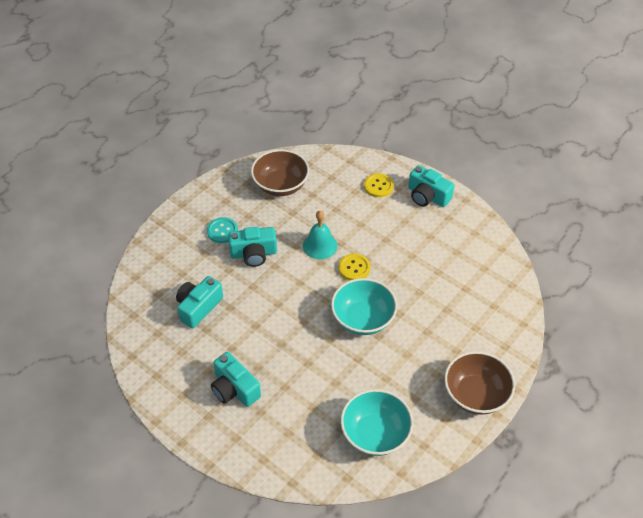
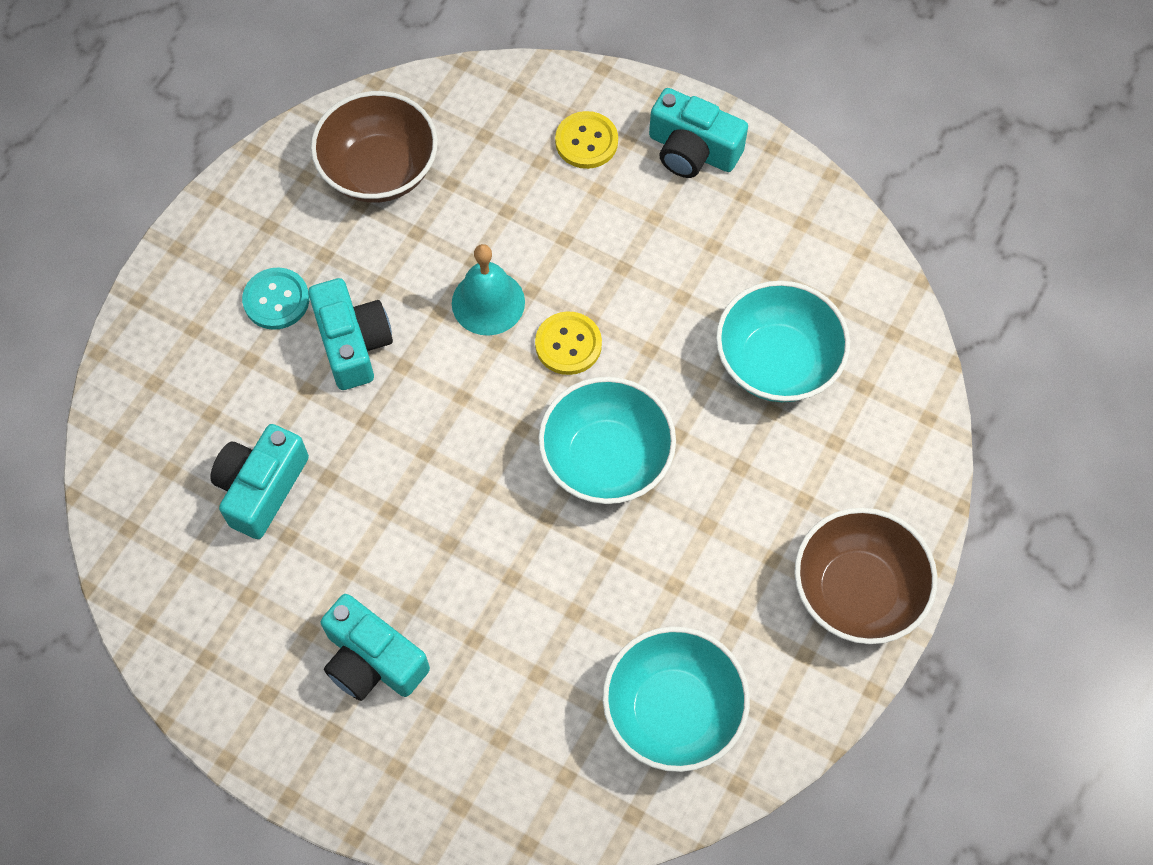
camera: 10 degrees left, 15 degrees up
turquoise camera [228,227,277,267] -> turquoise camera turned 90 degrees counterclockwise [308,278,393,390]
none -> turquoise bowl [716,281,850,402]

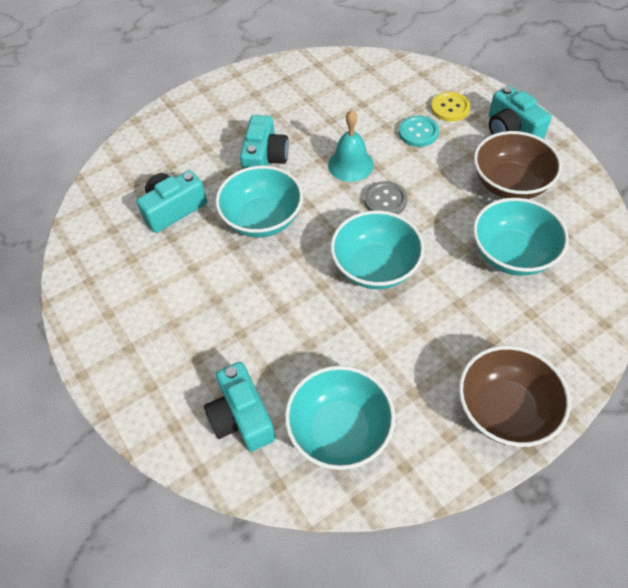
camera: 30 degrees right, 10 degrees down
turquoise button [242,267,309,330] -> turquoise button moved to [399,116,439,147]
brown bowl [311,91,438,203] -> brown bowl moved to [474,131,562,199]
turquoise camera [321,594,430,701] -> turquoise camera moved to [204,362,276,451]
yellow button [535,311,602,375] -> grey button [364,181,407,214]
none -> turquoise bowl [215,166,303,238]

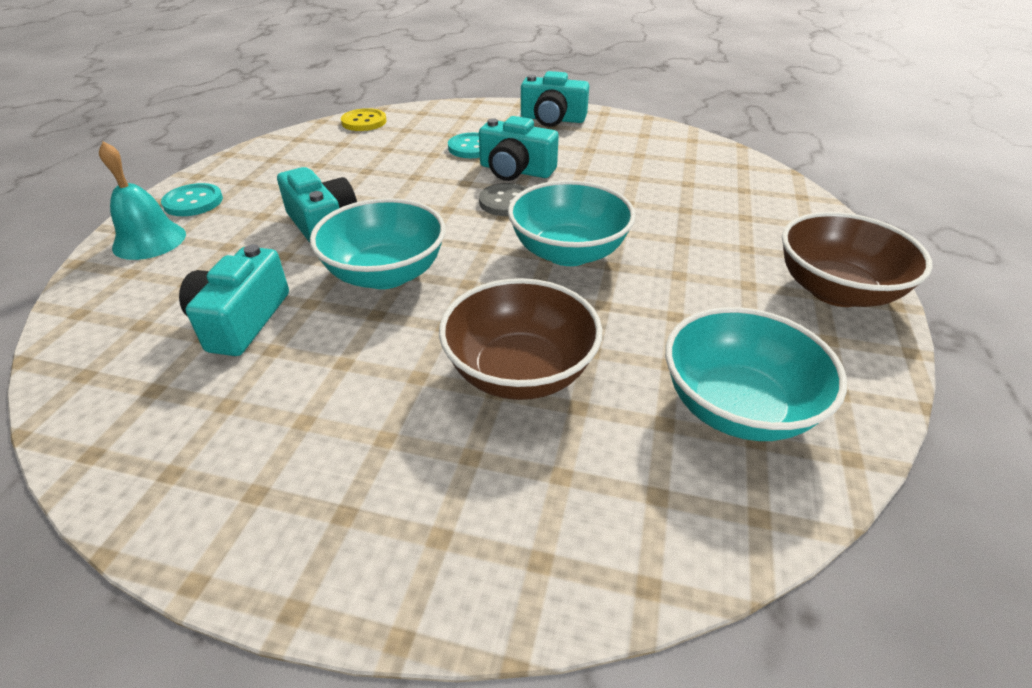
camera: 45 degrees left, 15 degrees down
turquoise camera [204,362,276,451] -> turquoise camera moved to [479,116,559,181]
turquoise bell [328,110,374,182] -> turquoise bell moved to [99,141,186,260]
yellow button [431,92,470,122] -> yellow button moved to [341,108,387,131]
turquoise bowl [473,198,569,276] -> none
brown bowl [474,131,562,199] -> brown bowl moved to [439,278,602,400]
none -> turquoise button [161,183,223,216]

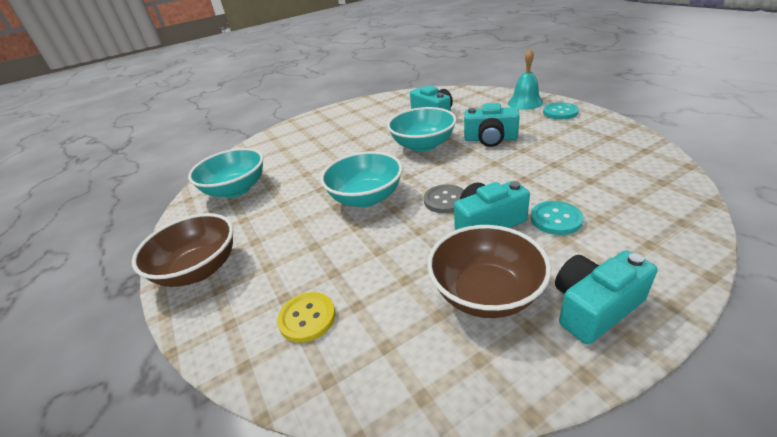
camera: 140 degrees right, 5 degrees down
yellow button [341,108,387,131] -> yellow button moved to [277,292,336,343]
brown bowl [439,278,602,400] -> brown bowl moved to [427,225,551,318]

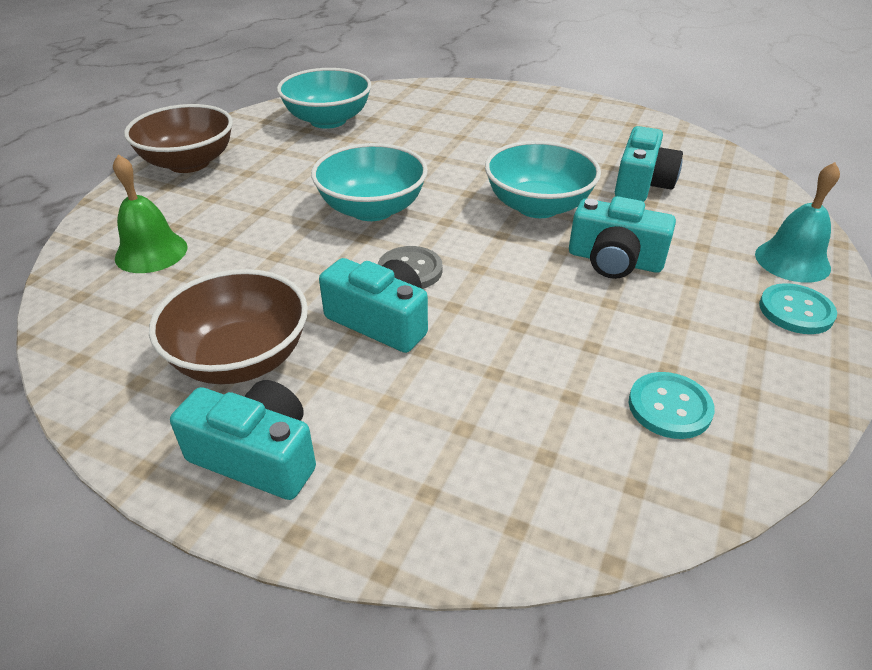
camera: 50 degrees right, 5 degrees up
yellow button [277,292,336,343] -> green bell [113,154,188,273]
turquoise camera [464,103,520,147] -> turquoise camera turned 45 degrees counterclockwise [569,196,676,279]
turquoise button [531,201,584,235] -> turquoise button moved to [629,372,715,439]

